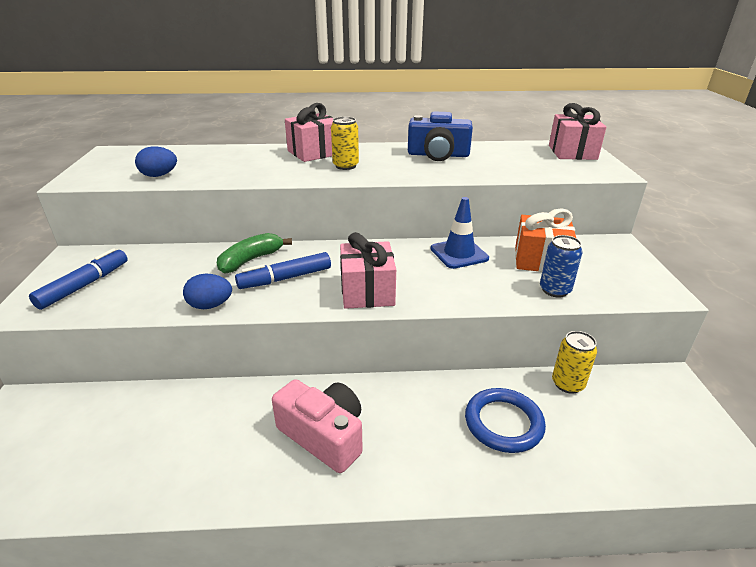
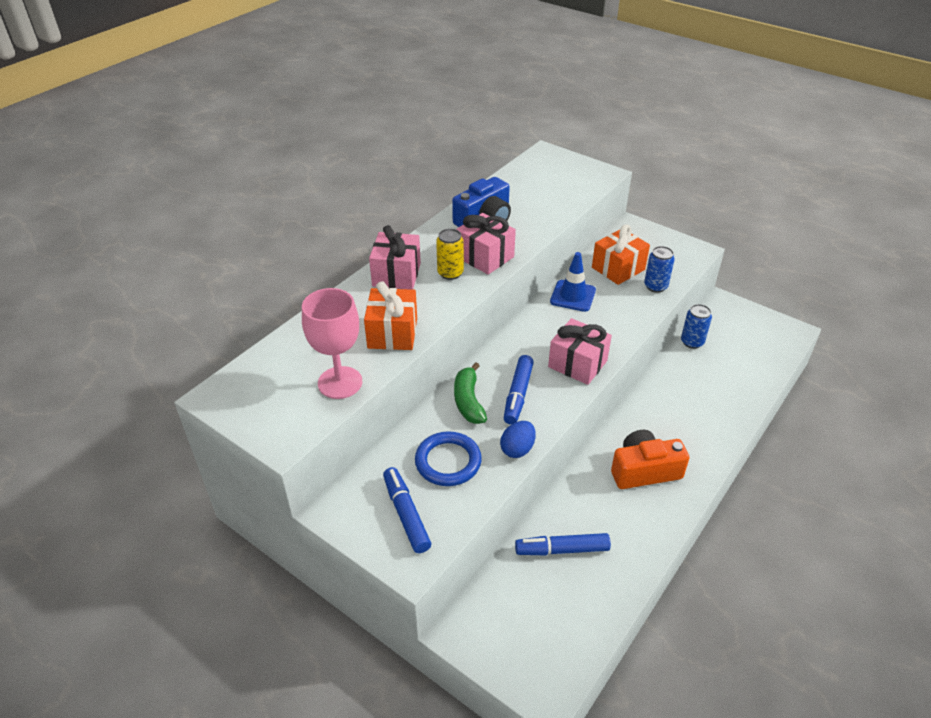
camera: 50 degrees left, 10 degrees up
blue egg [135,146,177,177] -> pink goblet [302,288,362,399]
pink camera [272,379,363,473] -> orange camera [611,430,689,489]
blue ring [465,388,546,453] -> blue ring moved to [415,431,482,486]
pink gift [549,103,606,160] -> pink gift moved to [456,213,516,275]
yellow can [552,331,597,394] -> blue can [681,304,712,349]
none -> orange gift [364,281,417,350]
none -> blue marker [515,533,611,555]

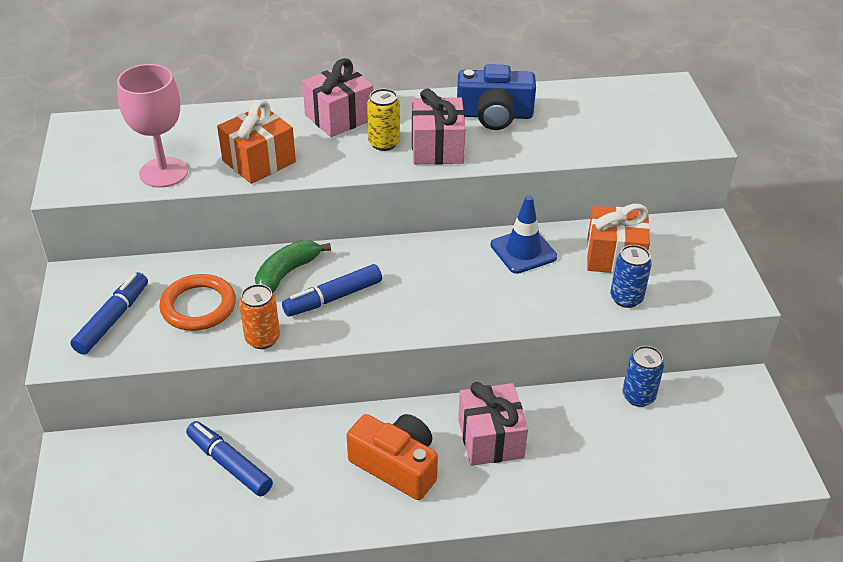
camera: 45 degrees right, 0 degrees up
blue ring [415,431,482,486] -> orange ring [159,274,236,331]
blue egg [500,421,536,458] -> orange can [239,284,280,349]
pink gift [548,318,612,385] -> pink gift moved to [458,382,528,466]

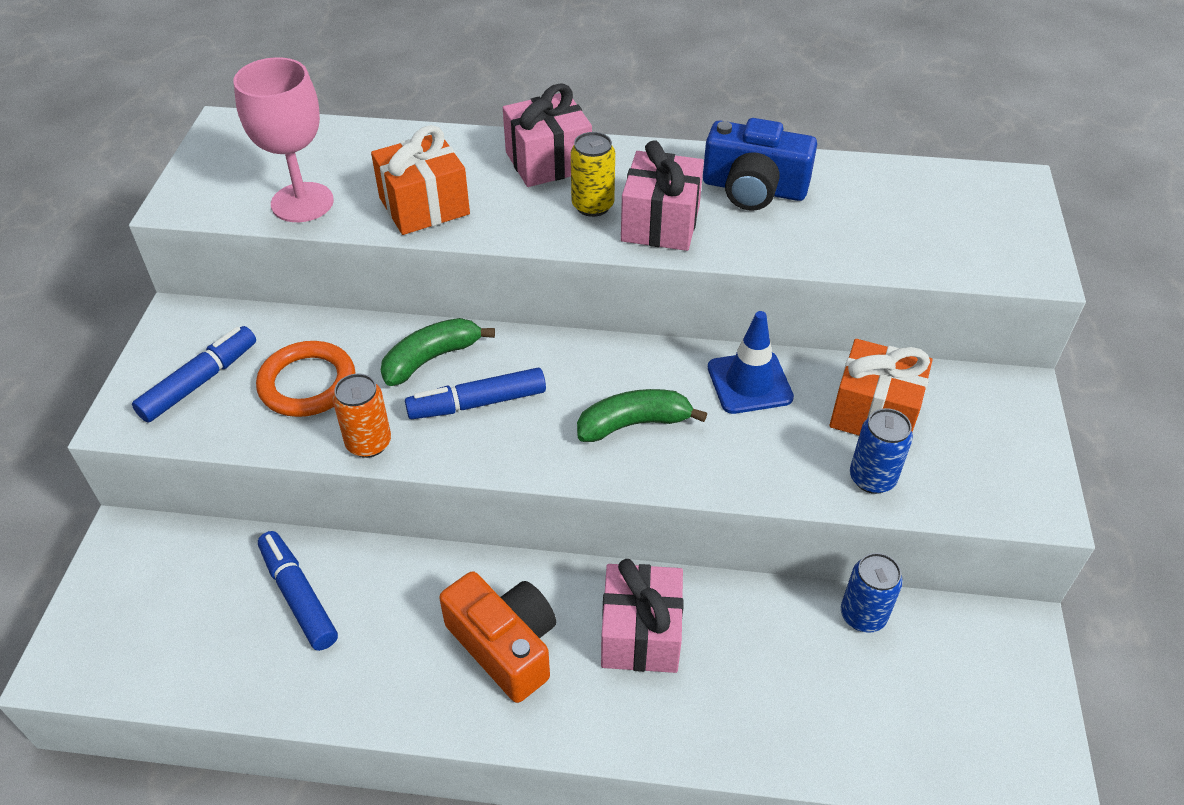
camera: 15 degrees right, 5 degrees up
none -> green banana [577,389,707,442]

